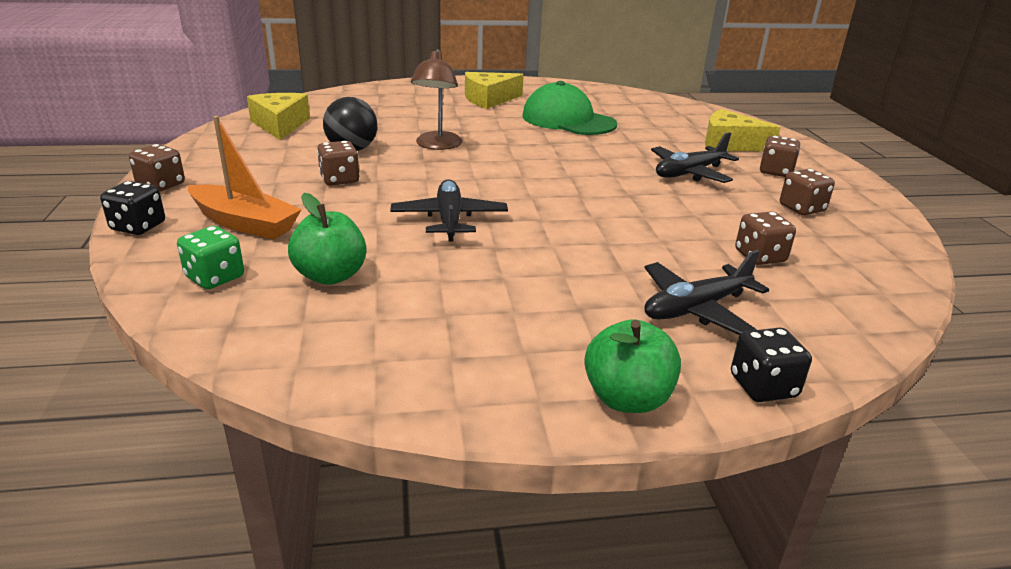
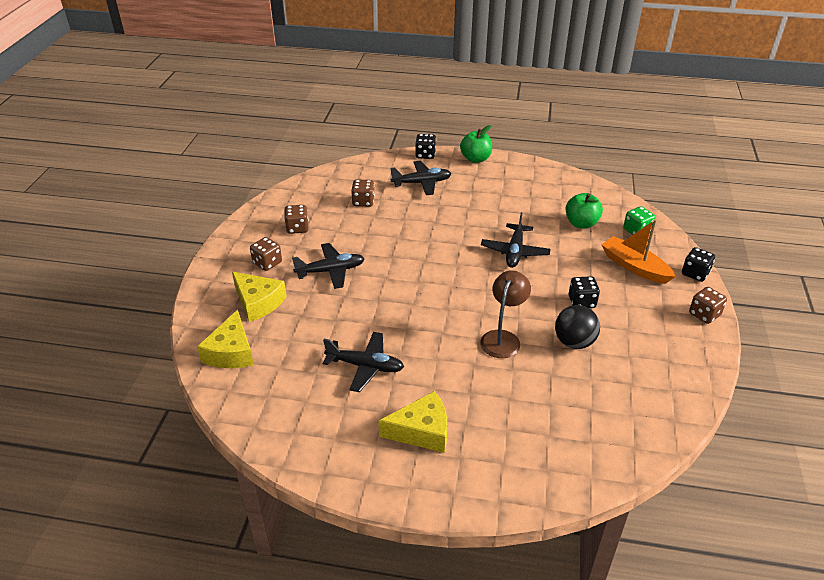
camera: 160 degrees left, 10 degrees up
yellow cheese [247,93,310,140] -> yellow cheese moved to [197,310,254,368]
brown dice [317,141,359,185] -> black dice [569,276,600,308]
green cap [523,81,617,135] -> black plane [323,332,404,392]

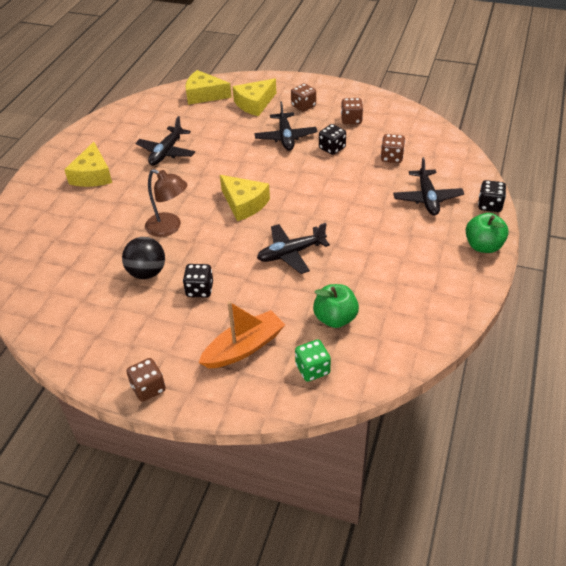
camera: 100 degrees right, 5 degrees up
black plane [481,212,551,268] -> black plane turned 45 degrees counterclockwise [257,223,330,274]
black dice [682,247,715,282] -> black dice moved to [319,124,346,155]
none -> yellow cheese [220,175,270,221]

